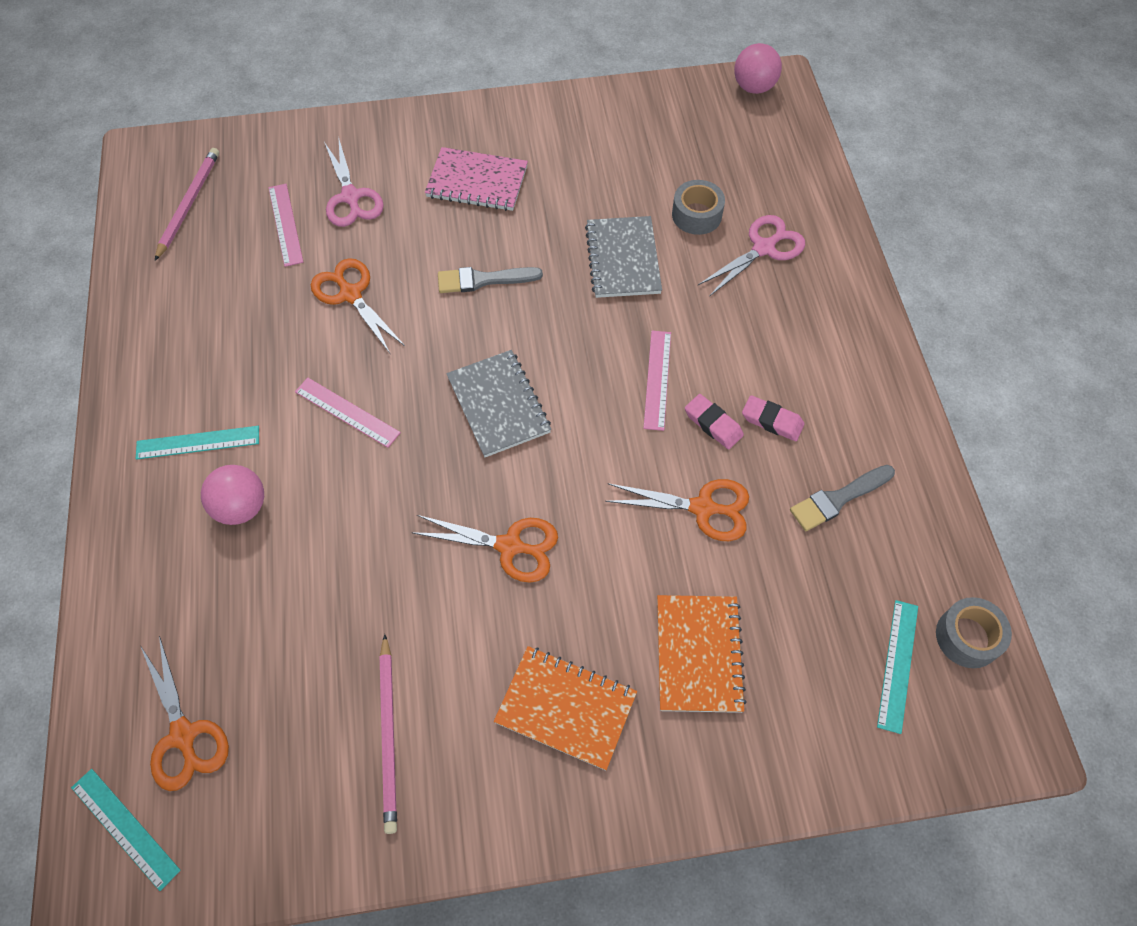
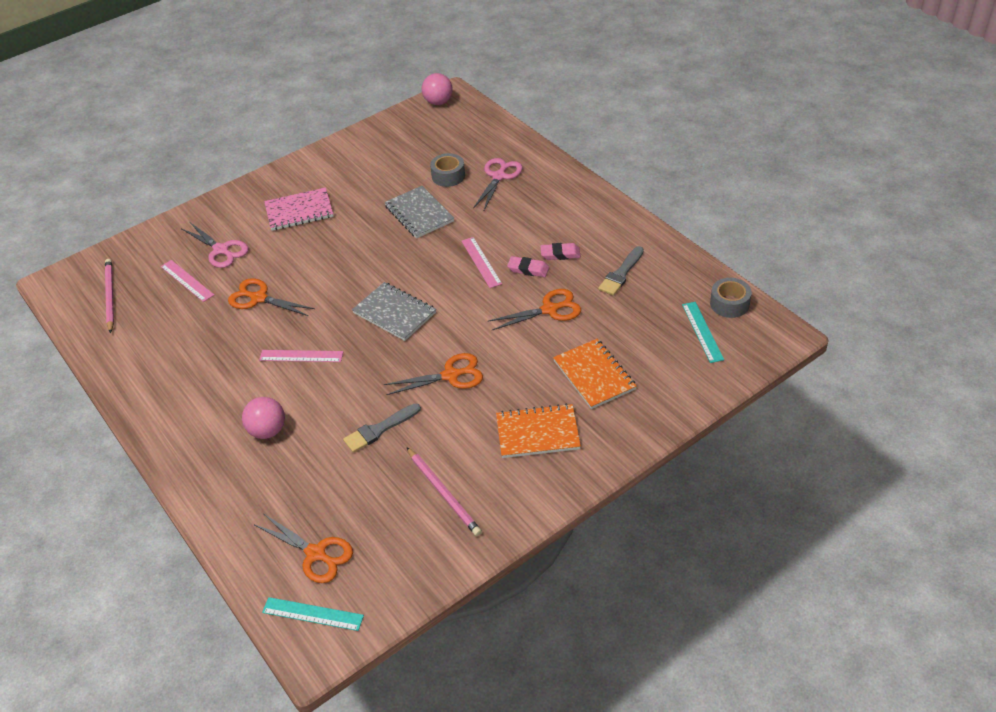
camera: 25 degrees left, 15 degrees down
turquoise ruler [136,426,259,460] -> none
grey brush [438,267,543,293] -> grey brush moved to [343,403,421,453]

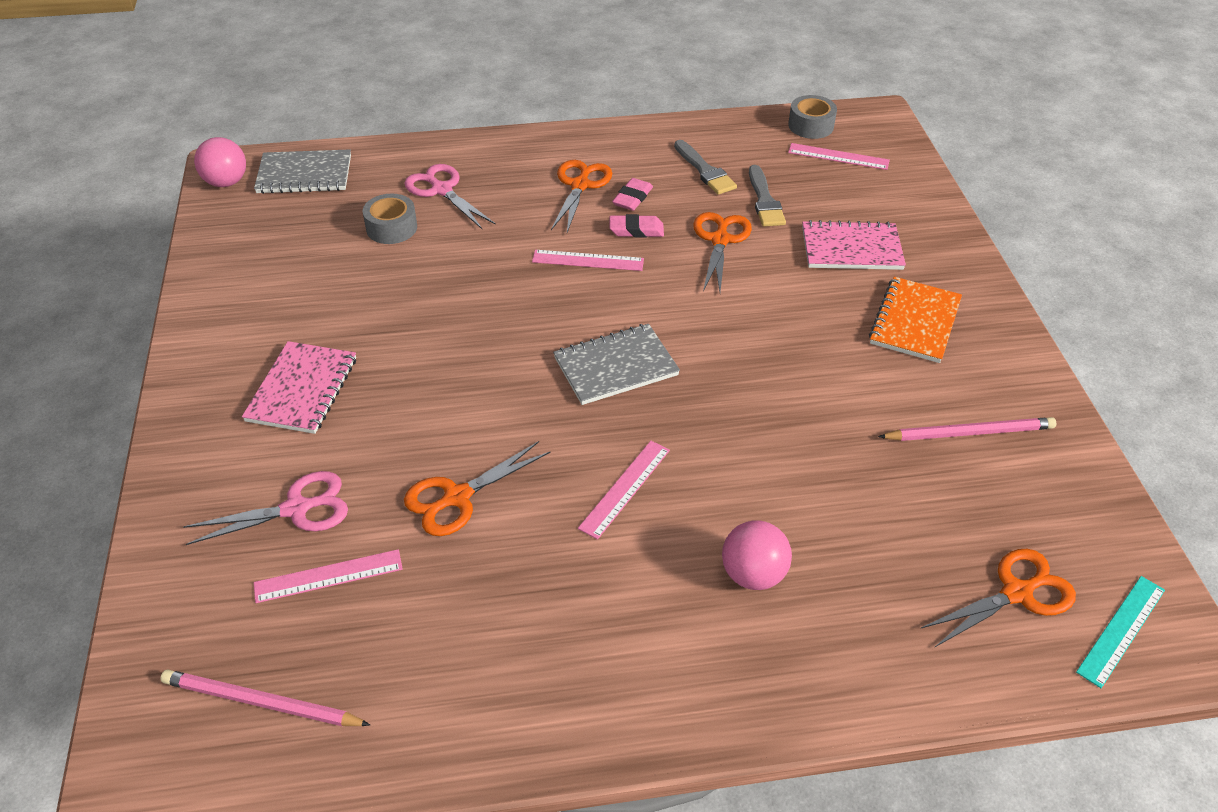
camera: 65 degrees left, 0 degrees up
grey brush [343,403,421,453] -> grey brush moved to [749,165,786,227]
grey notebook [384,186,454,238] -> grey notebook moved to [254,149,351,194]
orange scissors [384,353,483,395] -> orange scissors moved to [551,160,612,232]
pink eraser [507,256,549,277] -> pink eraser turned 45 degrees clockwise [610,214,664,238]
orange notebook [553,339,637,409] -> pink notebook [802,220,906,270]
turquoise ruler [682,302,724,363] -> pink ruler [788,143,890,170]

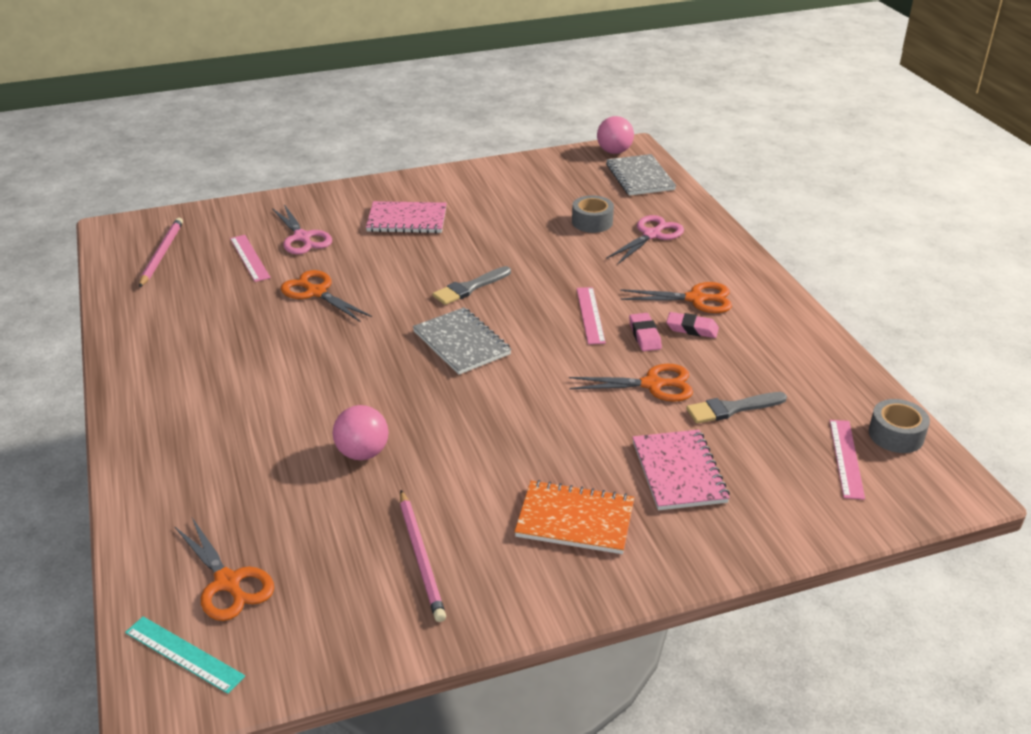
camera: 80 degrees right, 10 degrees down
pink ruler [578,441,670,540] -> none
grey brush [674,140,737,195] -> grey brush moved to [433,266,511,305]
pink ball [722,520,792,590] -> pink ball moved to [333,405,388,460]

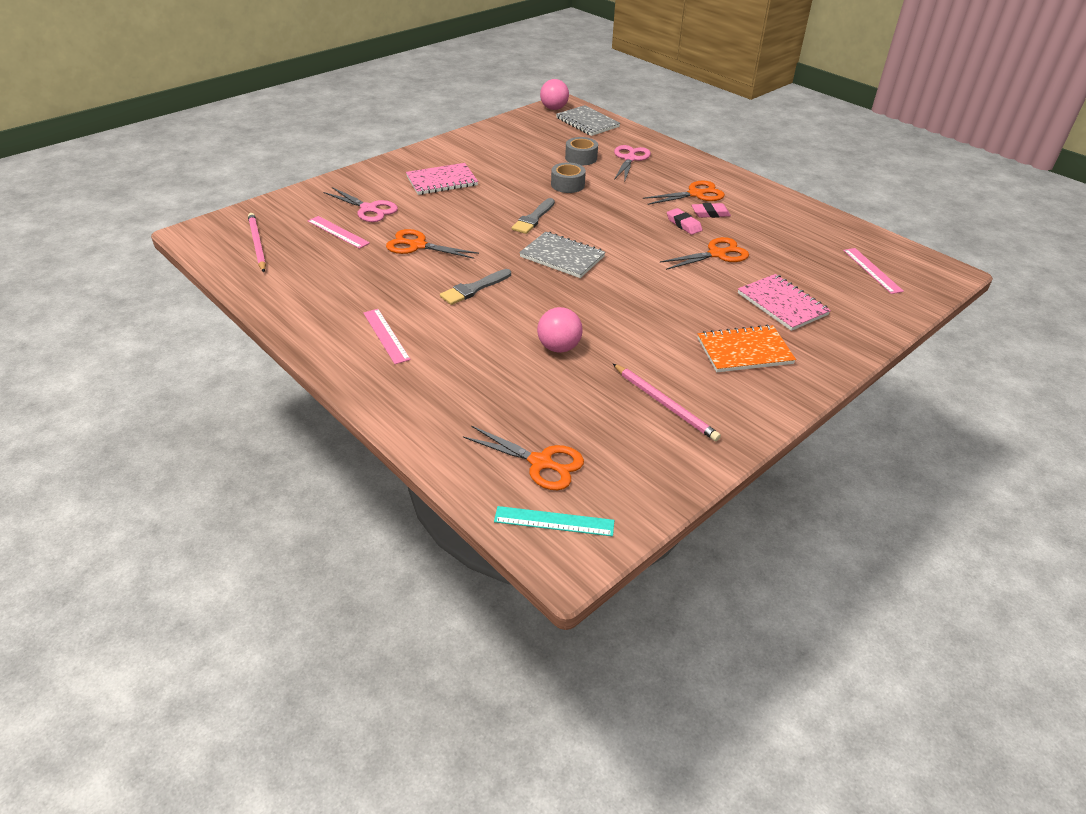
camera: 25 degrees left, 5 degrees up
pink ruler [577,287,606,344] -> pink ruler moved to [363,309,411,364]
grey brush [686,392,787,424] -> grey brush moved to [440,269,511,305]
grey tape [869,399,930,453] -> grey tape moved to [551,162,586,193]

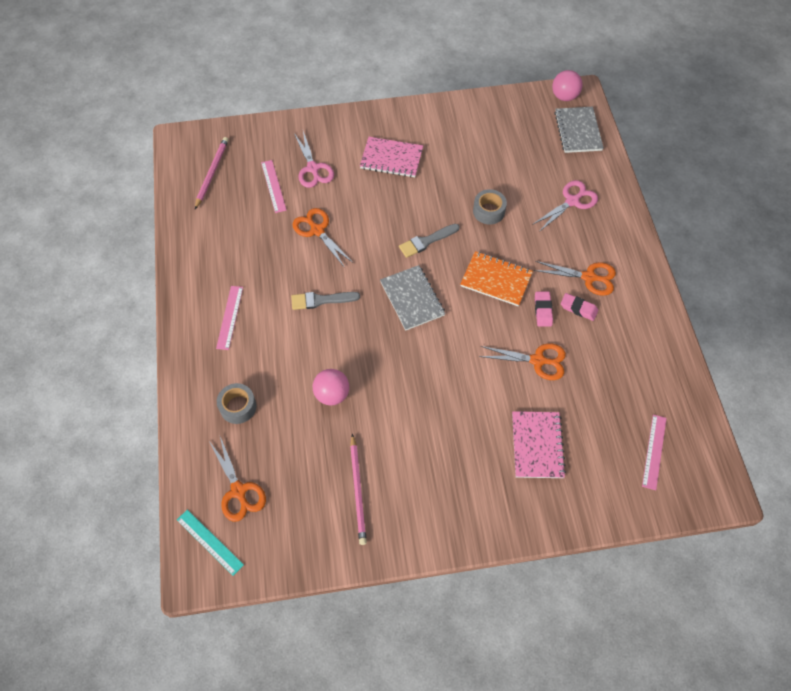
camera: 35 degrees right, 20 degrees up
grey tape [565,137,598,165] -> grey tape moved to [217,383,257,424]
orange notebook [698,325,796,372] -> orange notebook moved to [460,251,533,306]

